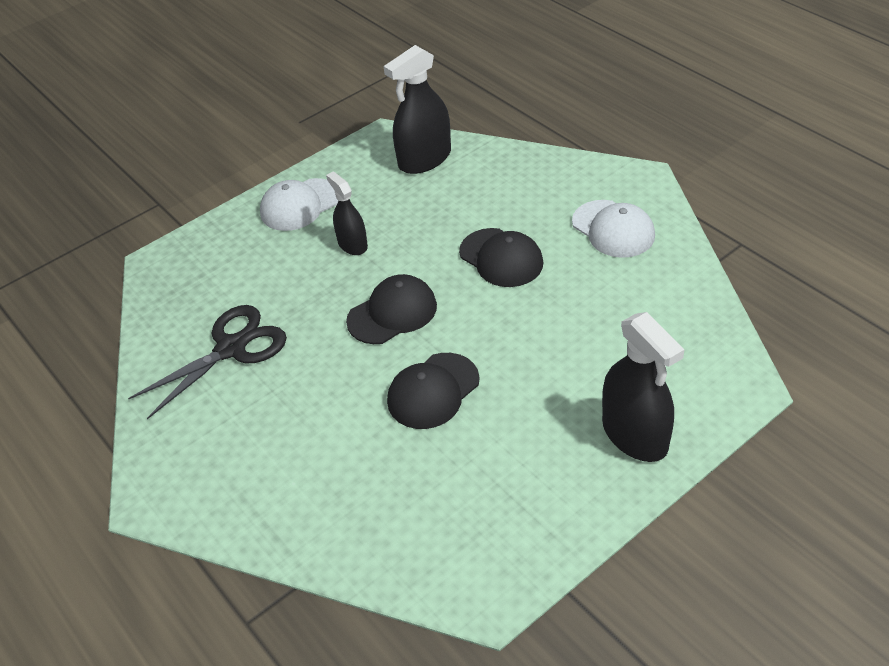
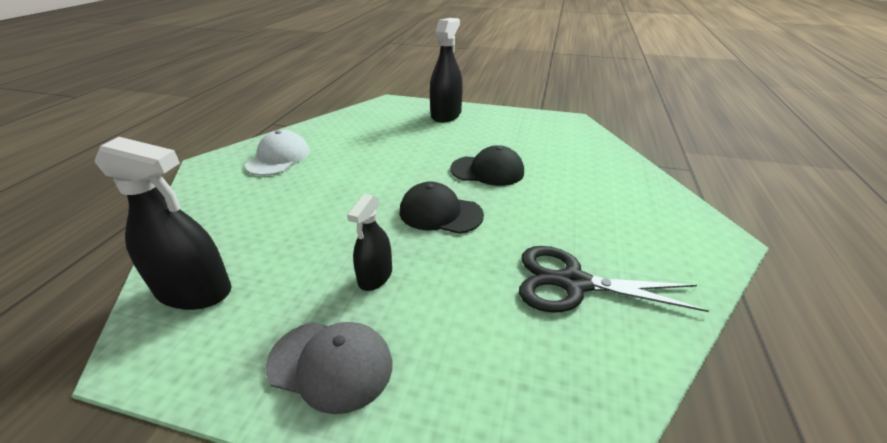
camera: 130 degrees left, 10 degrees down
white cap [260,178,338,231] -> grey cap [266,322,392,414]
black cap [459,228,543,287] -> none

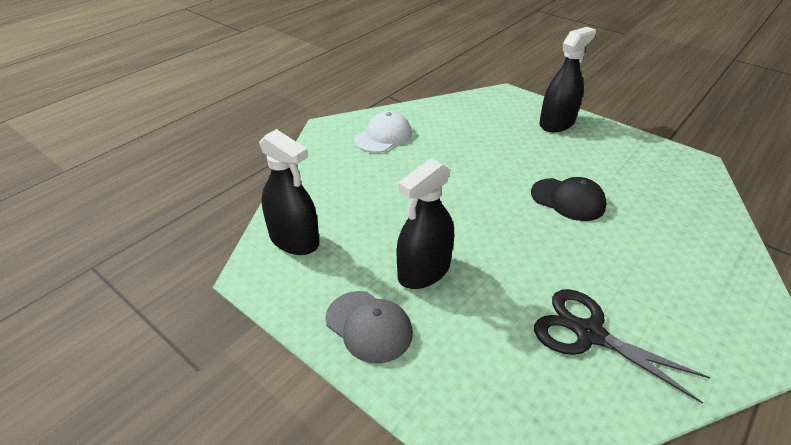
camera: 25 degrees right, 5 degrees up
black spray bottle [347,194,392,291] -> black spray bottle [397,158,454,289], size x1.65
black cap [400,182,484,234] -> none

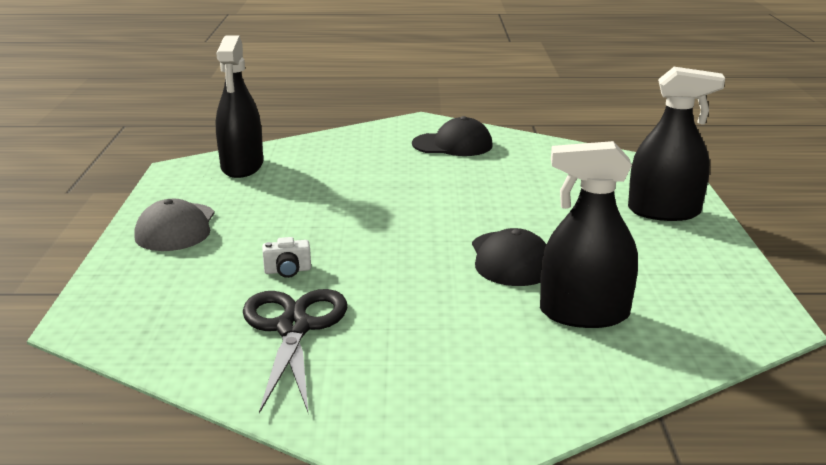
camera: 50 degrees right, 15 degrees down
white cap [354,111,412,153] -> black cap [412,116,493,156]
black spray bottle [397,158,454,289] -> black spray bottle moved to [540,141,638,328]
none -> white camera [262,237,311,278]

